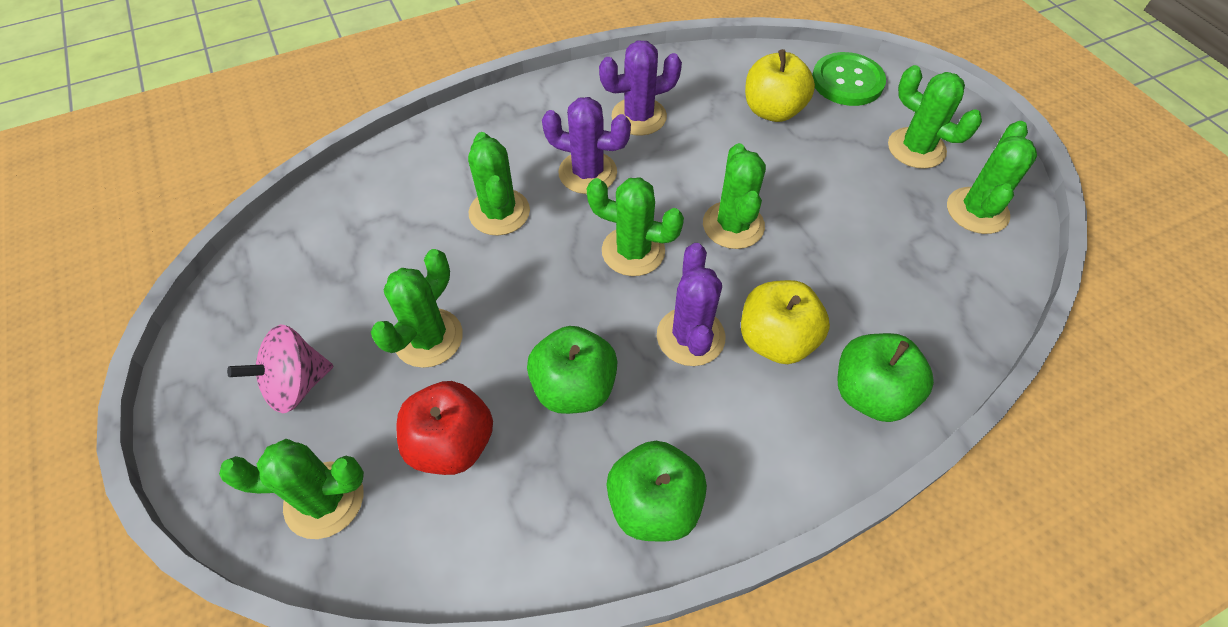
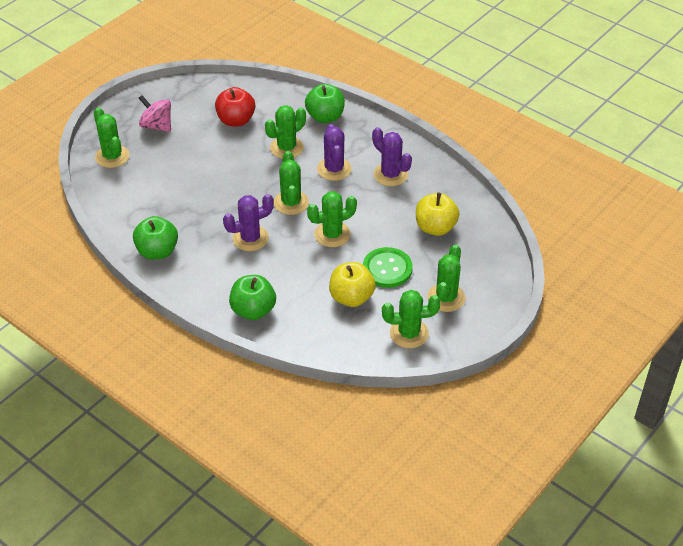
camera: 65 degrees right, 10 degrees down
green cactus [371,249,463,368] -> none
red apple [397,381,493,475] -> red apple moved to [215,87,255,127]
green apple [527,326,618,414] -> green apple moved to [305,84,345,123]
yellow apple [741,280,830,364] -> yellow apple moved to [329,262,376,307]
green button [812,52,886,106] -> green button moved to [363,247,413,288]

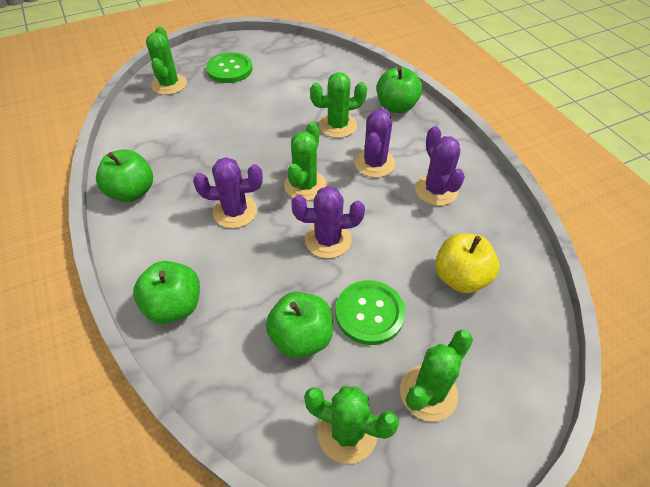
camera: 25 degrees right, 5 degrees up
pink spinning top [139,95,171,132] -> green button [206,52,253,83]
red apple [215,87,255,127] -> none
green cactus [307,191,357,247] -> purple cactus [291,186,365,258]
yellow apple [329,262,376,307] -> green apple [266,292,333,358]

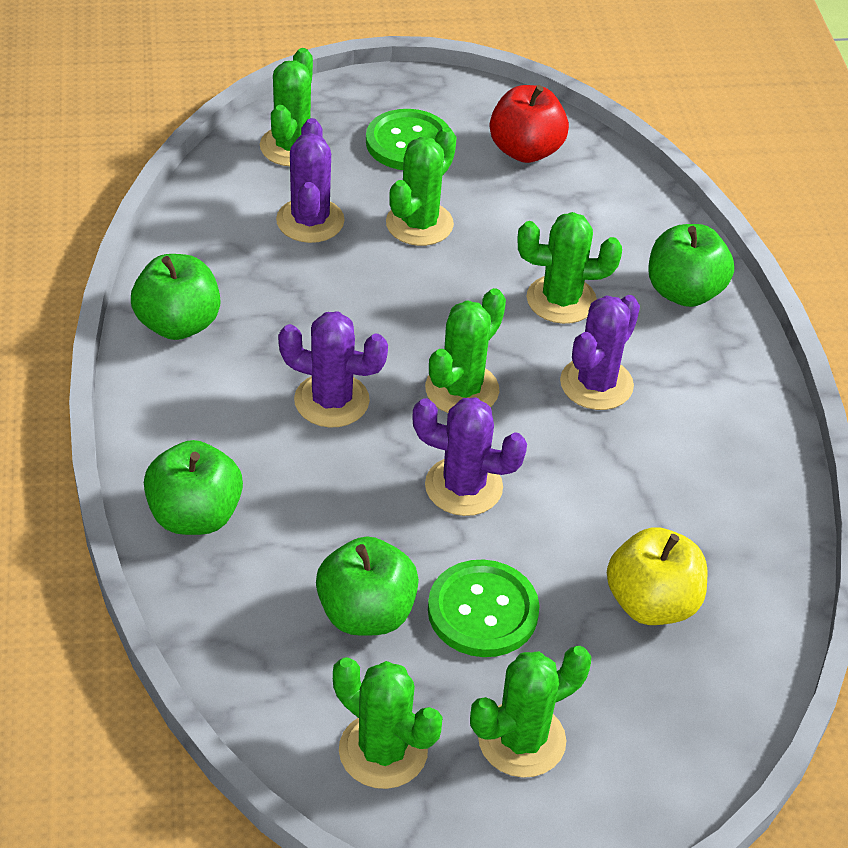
camera: 15 degrees right, 5 degrees down
purple cactus [415,126,465,206] -> purple cactus moved to [276,118,344,243]
none -> green cactus [386,127,457,246]
none -> red apple [490,85,569,163]

